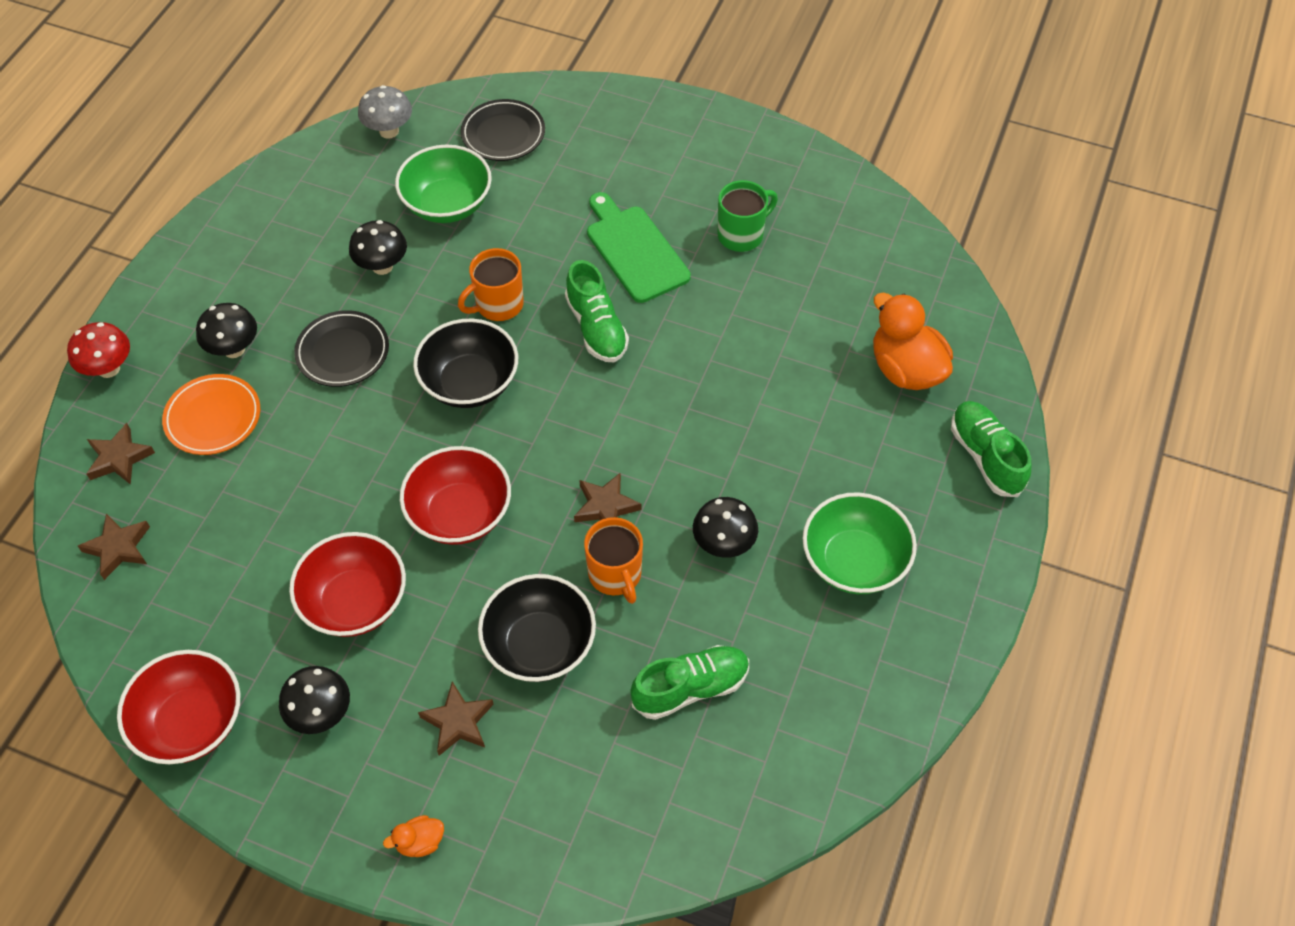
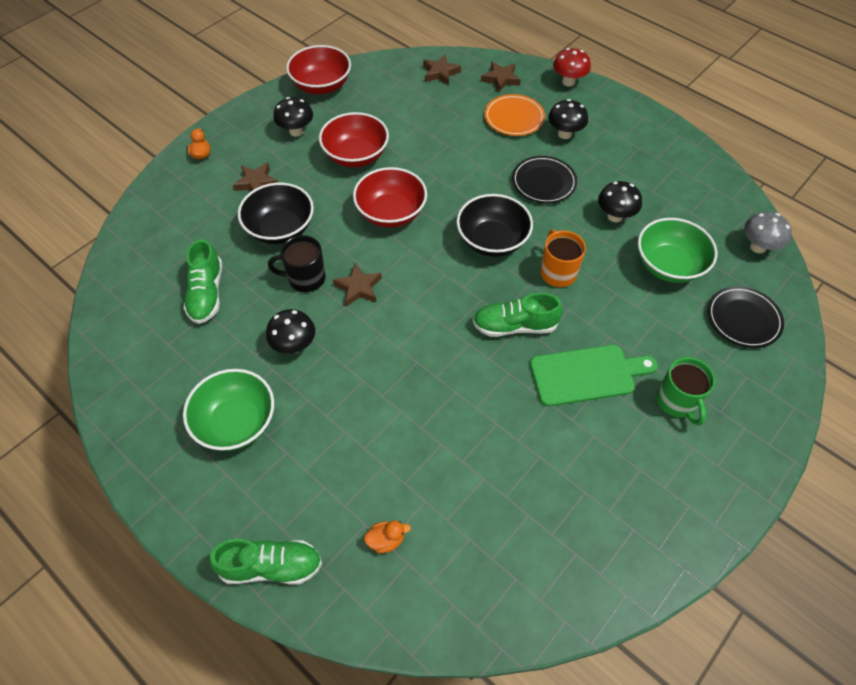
camera: 110 degrees right, 0 degrees up
orange mug [584,517,643,604] -> black mug [268,235,326,292]
green mug [717,180,778,252] -> green mug moved to [657,357,715,426]
orange duck [873,292,953,390] -> orange duck [364,520,411,554], size x0.46

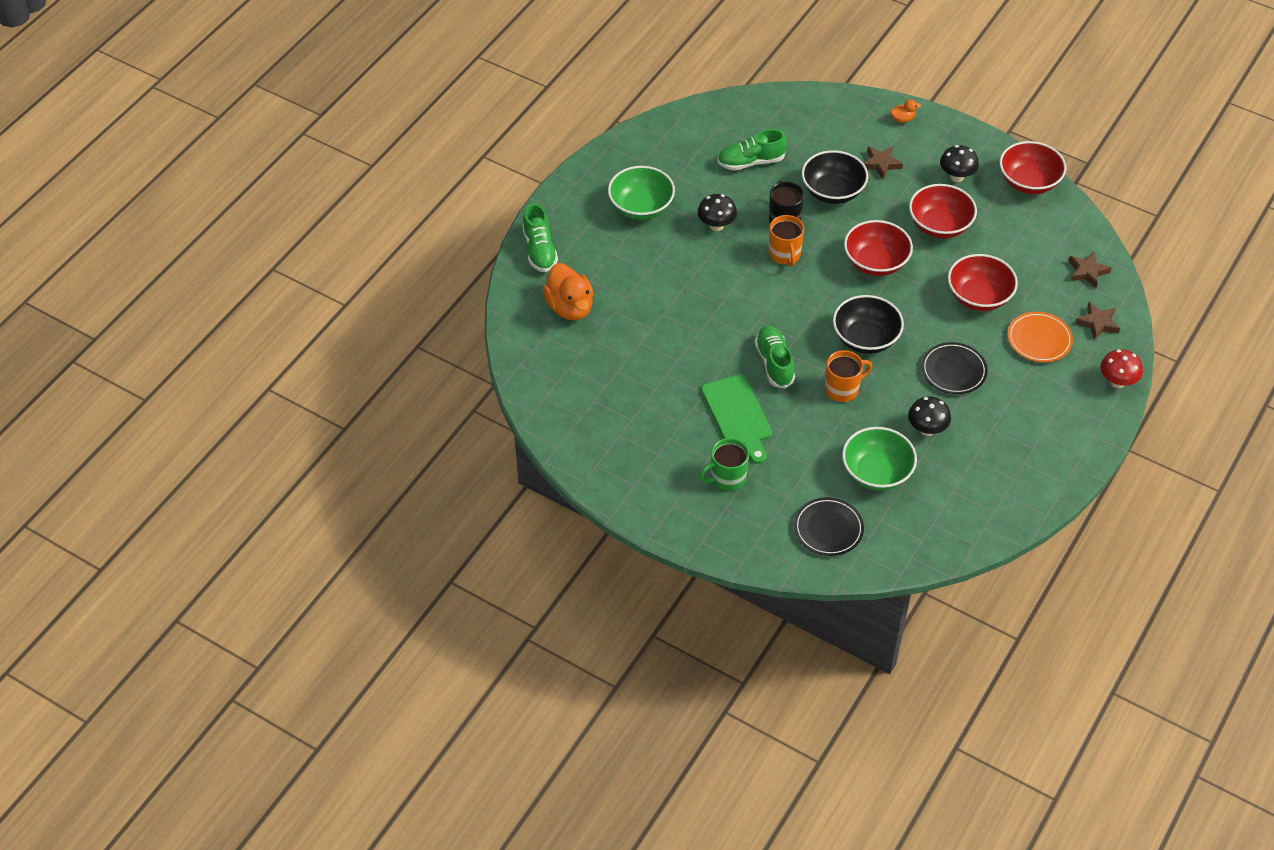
camera: 80 degrees right, 5 degrees down
brown star [333,263,382,307] -> orange mug [769,215,804,267]
orange duck [364,520,411,554] -> orange duck [543,263,593,320], size x2.19
black mushroom [548,99,588,139] -> none
grey mushroom [744,212,792,253] -> none
none -> red bowl [948,254,1018,311]

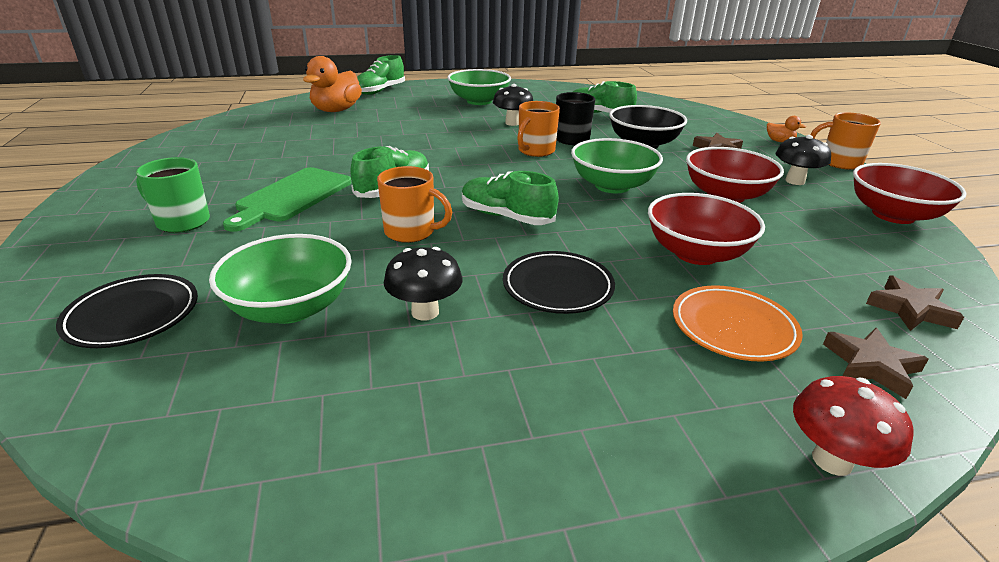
camera: 45 degrees right, 20 degrees down
black bowl [833,295,904,354] -> green shoe [462,171,559,225]
red bowl [844,220,913,276] -> green bowl [571,138,663,193]
none -> orange mug [810,112,881,170]

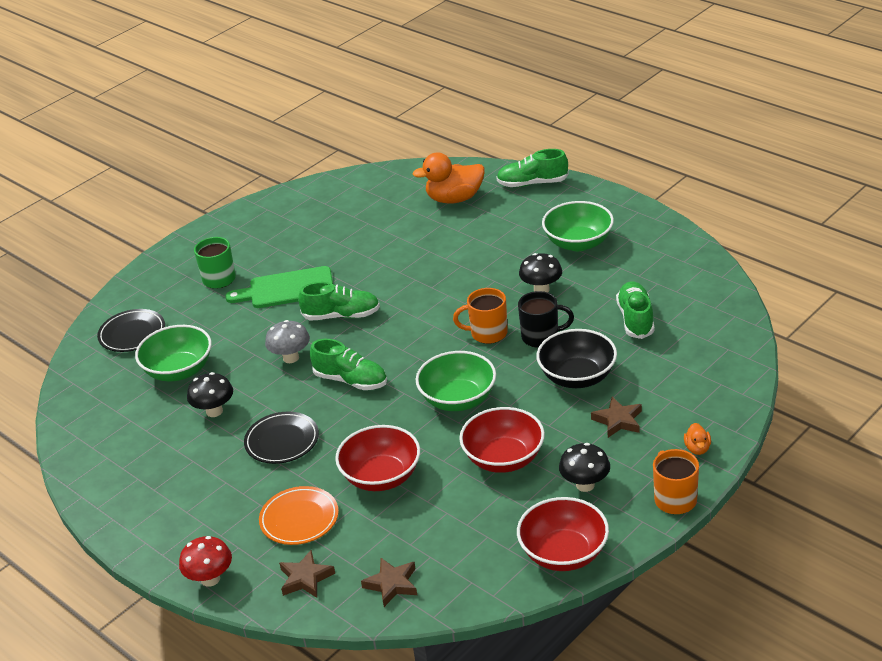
camera: 60 degrees right, 5 degrees up
orange mug [377,166,452,243] -> grey mushroom [265,320,310,363]
green shoe [462,171,559,225] -> green shoe turned 120 degrees clockwise [310,339,387,390]

